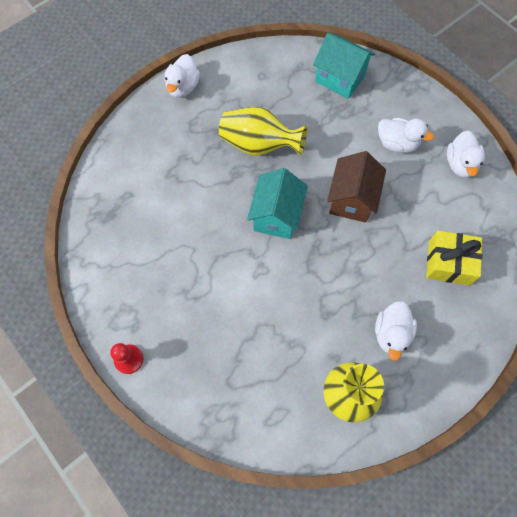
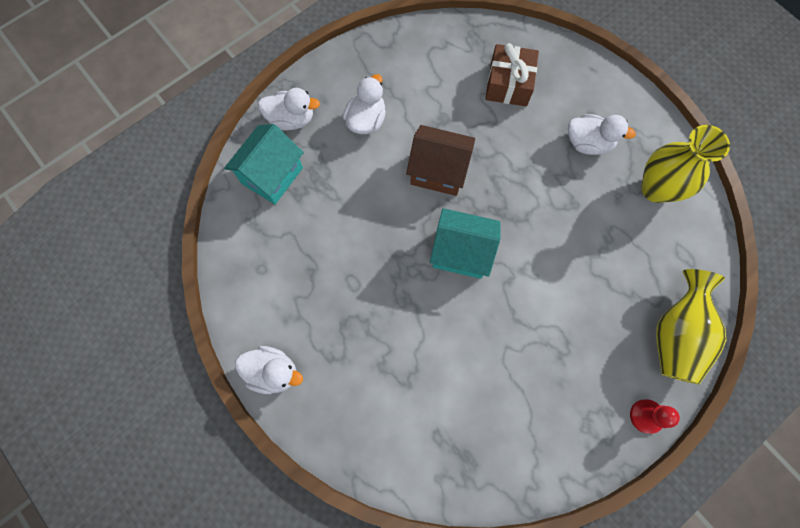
camera: 90 degrees left, 5 degrees up
yellow vase [219,107,307,156] -> yellow vase moved to [656,269,726,384]
yellow gift [426,231,482,285] -> brown gift [485,43,539,106]
white duck [447,130,485,178] -> white duck moved to [258,88,320,131]

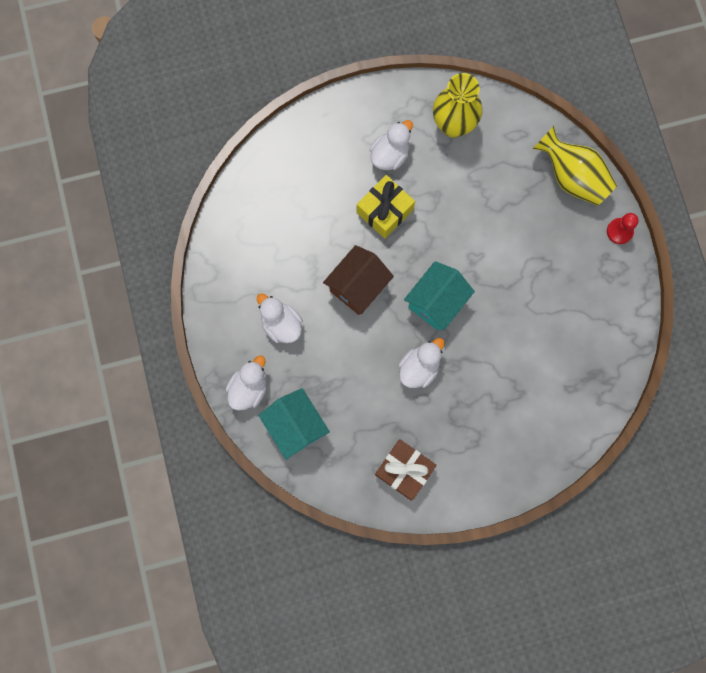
camera: 65 degrees left, 5 degrees up
white duck [235,346,303,394] -> white duck moved to [398,338,444,388]
brown gift [485,43,539,106] -> brown gift moved to [375,439,437,500]
none -> yellow gift [357,175,415,238]

